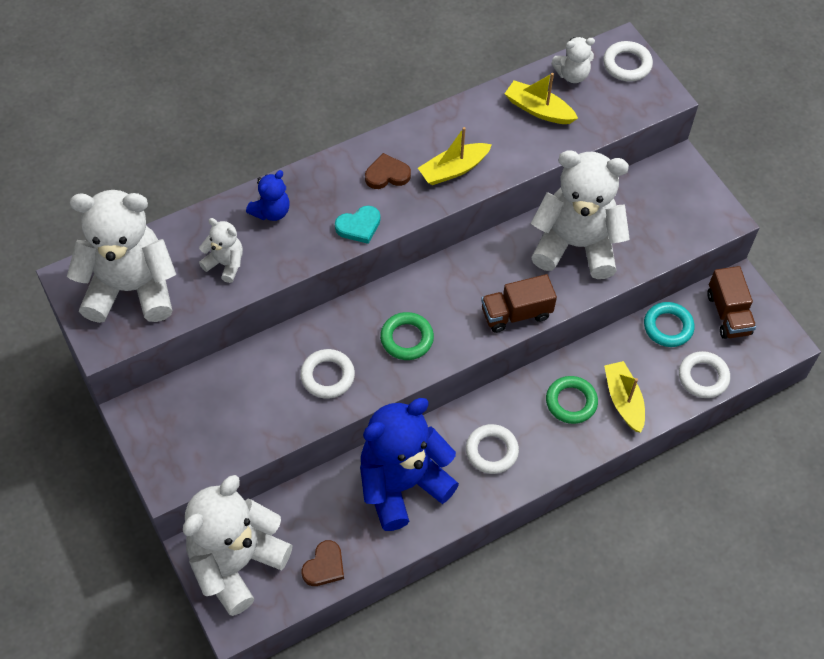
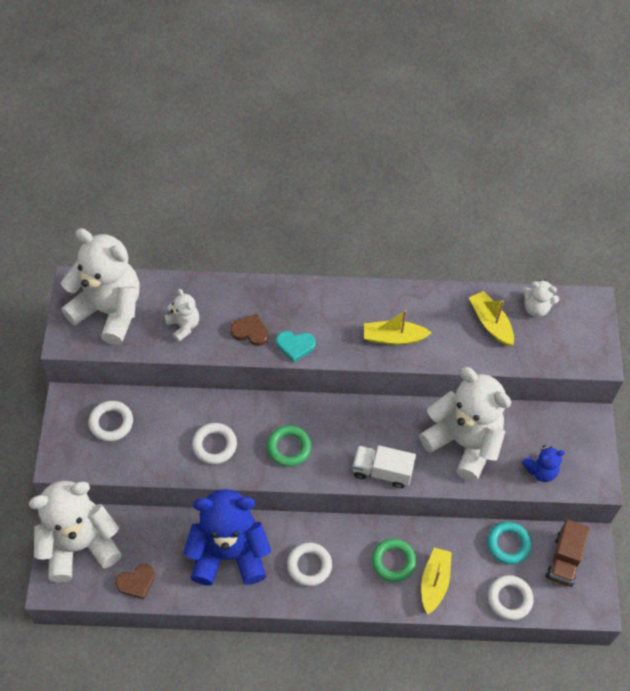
camera: 30 degrees right, 0 degrees up
blue teddy bear [246,170,290,221] -> blue teddy bear moved to [522,445,565,482]
brown heart [365,153,411,189] -> brown heart moved to [230,314,269,346]
brown truck [481,274,557,333] -> white truck [352,445,416,488]
white ring [603,41,653,82] -> white ring moved to [88,401,133,441]

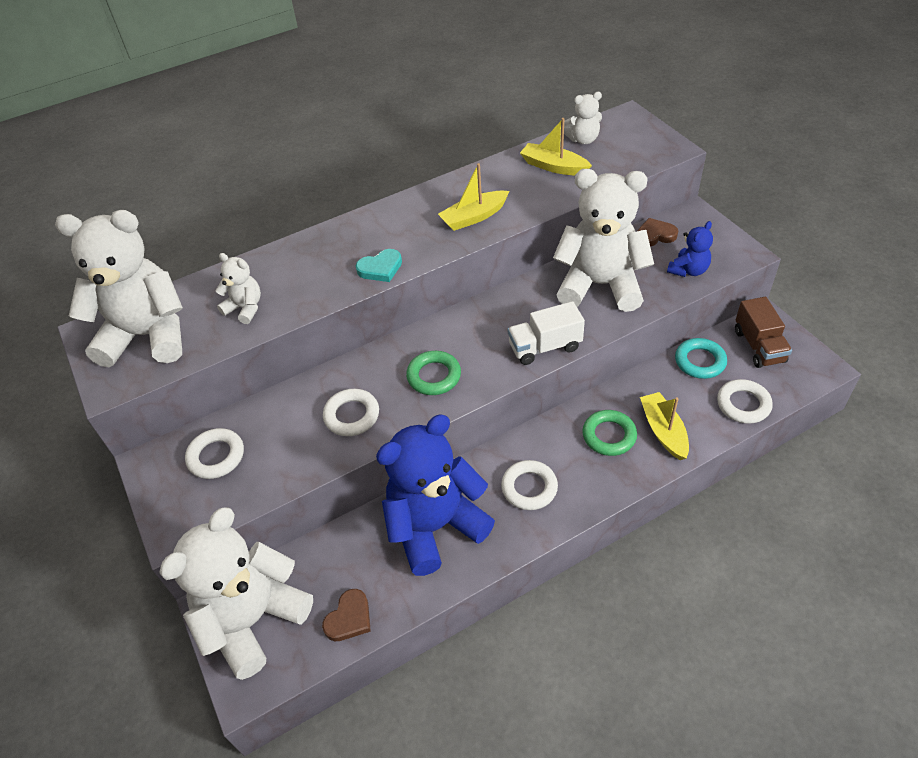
camera: 25 degrees left, 10 degrees down
brown heart [230,314,269,346] -> brown heart moved to [637,218,678,247]

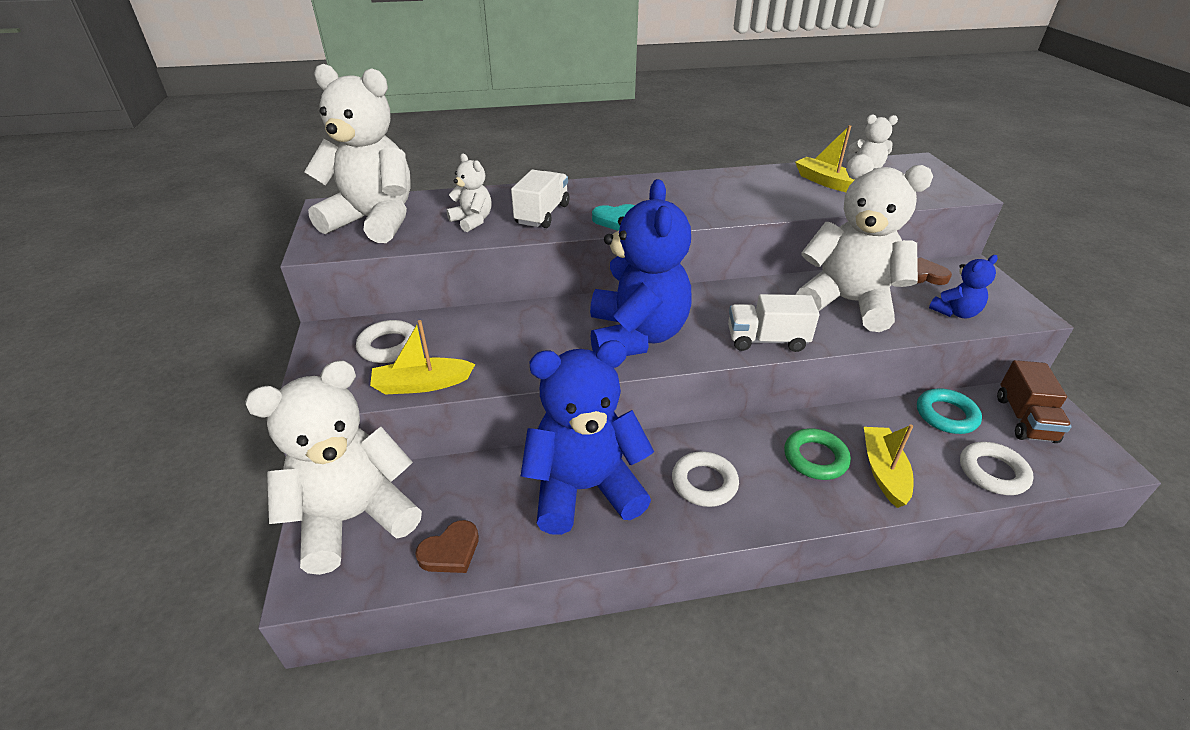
camera: 15 degrees right, 10 degrees down
white ring [323,389,379,436] -> none
green ring [406,351,461,395] -> blue teddy bear [590,179,692,356]
yellow boat [438,163,509,231] -> yellow boat moved to [370,320,475,395]
none -> white truck [511,170,569,228]

